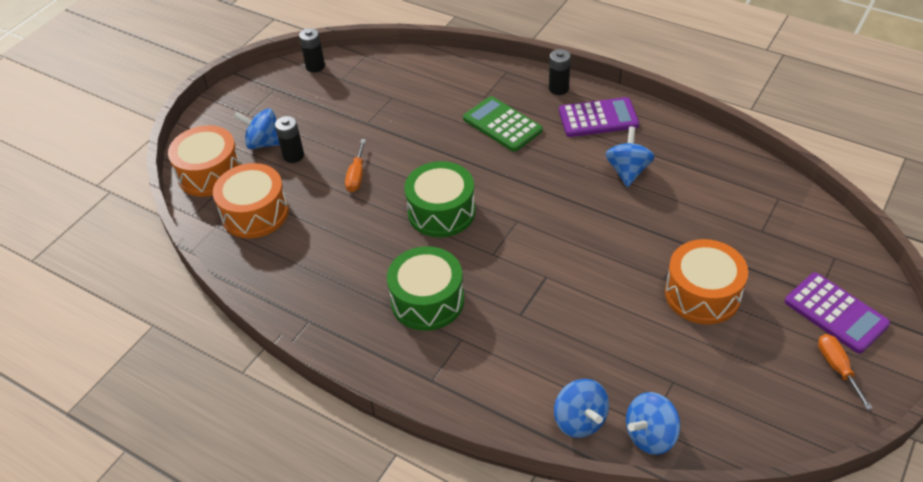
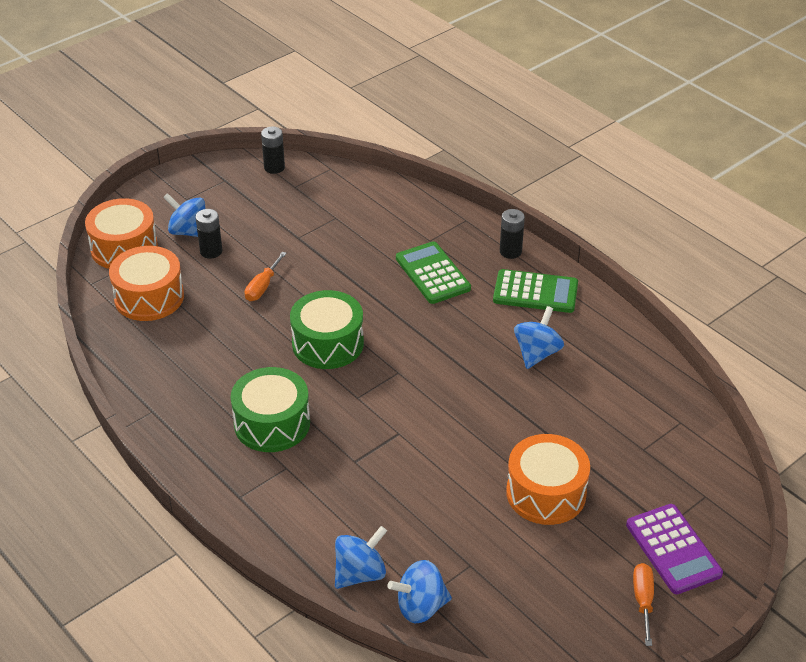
camera: 15 degrees right, 5 degrees down
blue spinning top [554,379,609,438] -> blue spinning top turned 120 degrees counterclockwise [335,526,387,589]
purple calculator [559,97,639,137] -> green calculator [493,269,578,313]

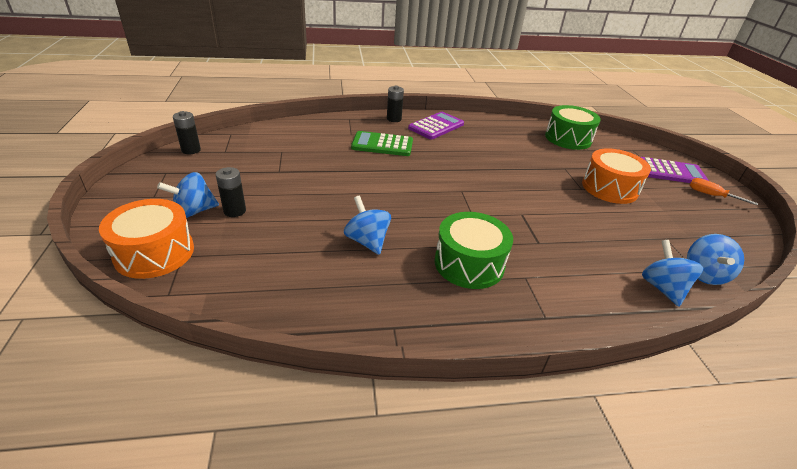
camera: 60 degrees left, 5 degrees down
orange drum [109,246,184,321] -> none
orange screwdriver [245,252,287,301] -> none
green drum [290,290,364,369] -> green drum moved to [545,105,601,150]
green calculator [493,269,578,313] -> purple calculator [408,112,464,139]
blue spinning top [514,306,564,369] -> blue spinning top moved to [344,196,391,255]

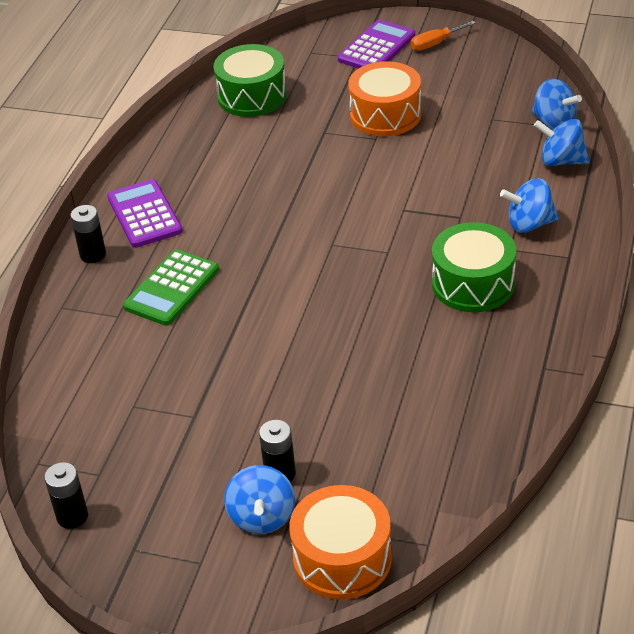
camera: 60 degrees left, 5 degrees up
blue spinning top [344,196,391,255] -> blue spinning top moved to [500,178,559,233]

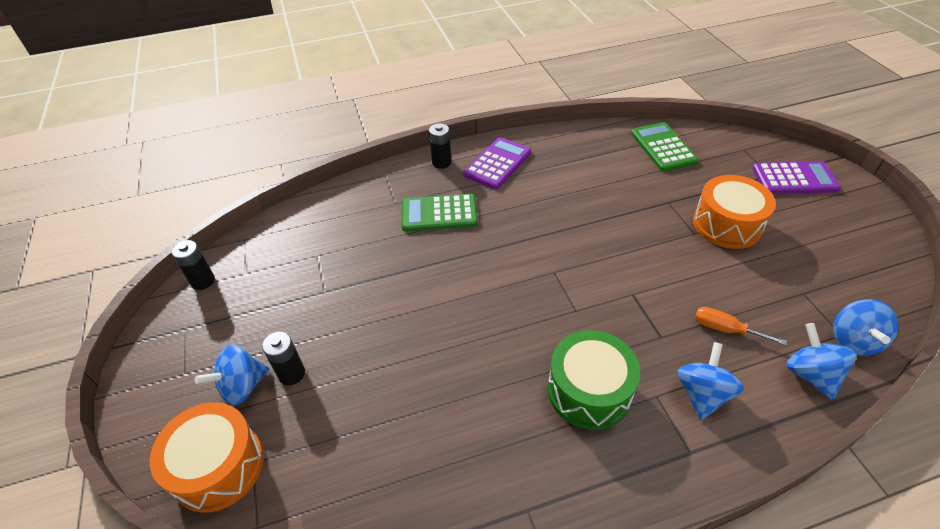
camera: 55 degrees right, 5 degrees up
green drum [213,44,287,117] -> green calculator [631,122,699,172]
orange screwdriver [411,21,476,51] -> orange screwdriver moved to [695,307,787,345]
blue spinning top [500,178,559,233] -> blue spinning top turned 60 degrees clockwise [677,342,744,420]

